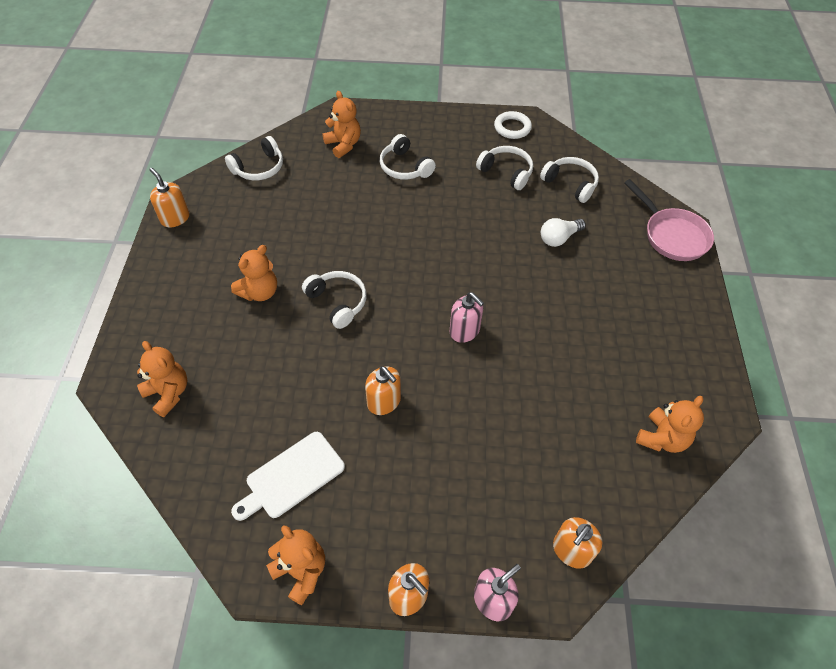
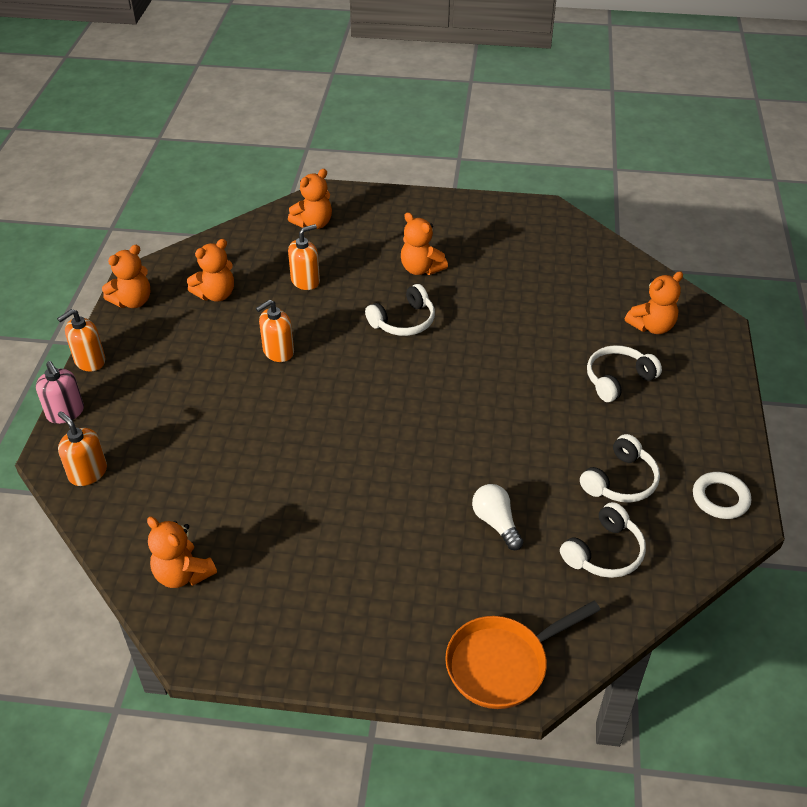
camera: 95 degrees right, 10 degrees down
orange soap dispenser [149,168,190,227] -> orange soap dispenser moved to [288,224,320,290]
white headphones [225,136,283,180] -> none
white cutting board [231,432,345,521] -> orange teddy bear [187,239,234,302]
pink soap dispenser [449,292,484,343] -> none
pink pan [624,179,714,261] -> orange pan [445,601,601,709]

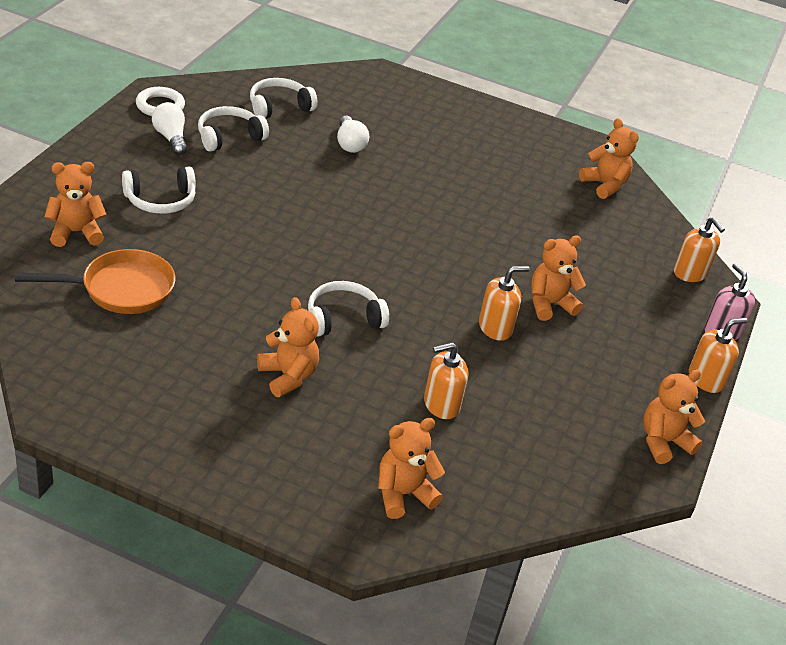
camera: 170 degrees left, 5 degrees down
orange teddy bear [187,239,234,302] -> orange teddy bear moved to [531,236,586,321]
orange pan [445,601,601,709] -> orange pan moved to [15,249,175,314]
none -> white light bulb [152,102,187,155]

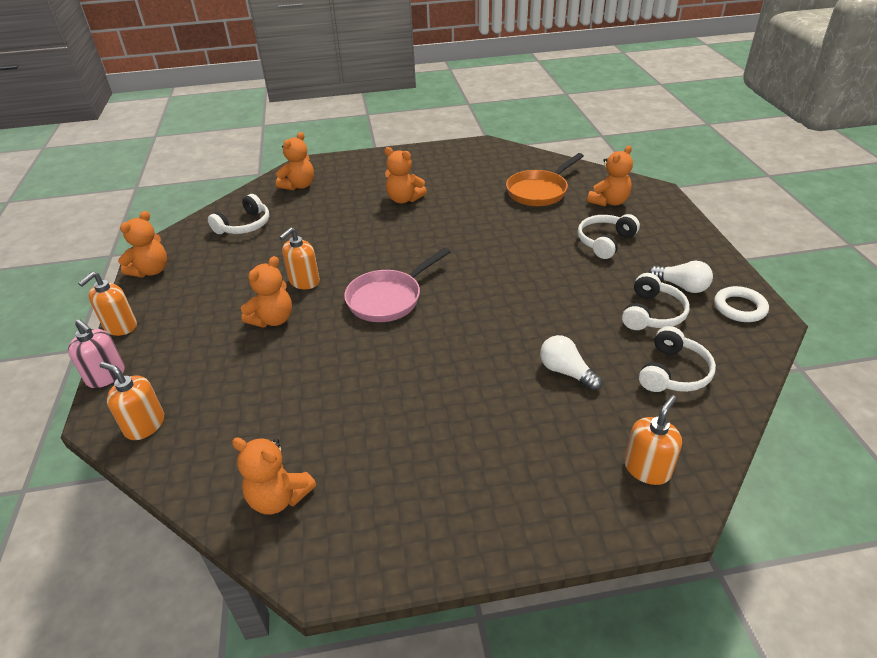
camera: 155 degrees right, 0 degrees up
white headphones [308,281,389,337] -> white headphones moved to [208,194,269,234]
orange soap dispenser [424,342,468,419] -> orange soap dispenser moved to [624,395,682,485]
none -> pink pan [344,247,451,322]

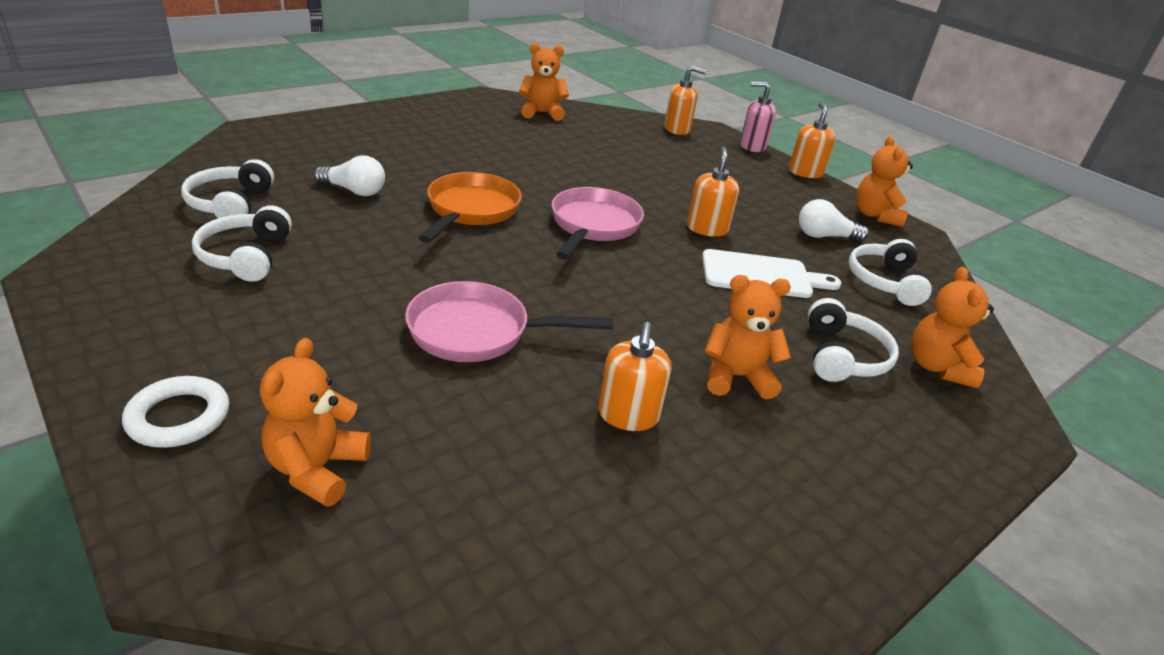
camera: 145 degrees right, 5 degrees down
orange teddy bear [241,256,292,327] -> none
orange pan [506,153,584,206] -> orange pan moved to [418,172,522,243]
white headphones [578,214,640,259] -> white headphones moved to [808,298,899,382]
orange soap dispenser [624,395,682,485] -> orange soap dispenser moved to [598,322,671,431]
white light bulb [648,261,713,293] -> white light bulb moved to [799,199,869,242]
white ring [714,286,769,322] -> white ring moved to [122,376,229,448]
none -> pink pan [405,281,614,362]
none -> white cutting board [702,249,841,298]

